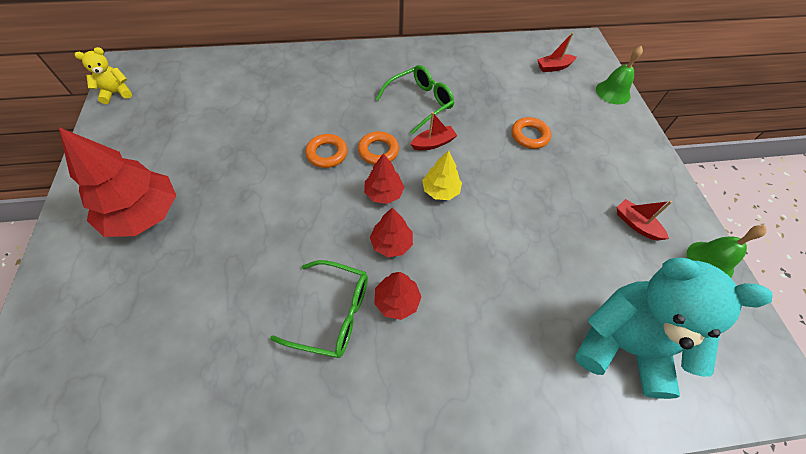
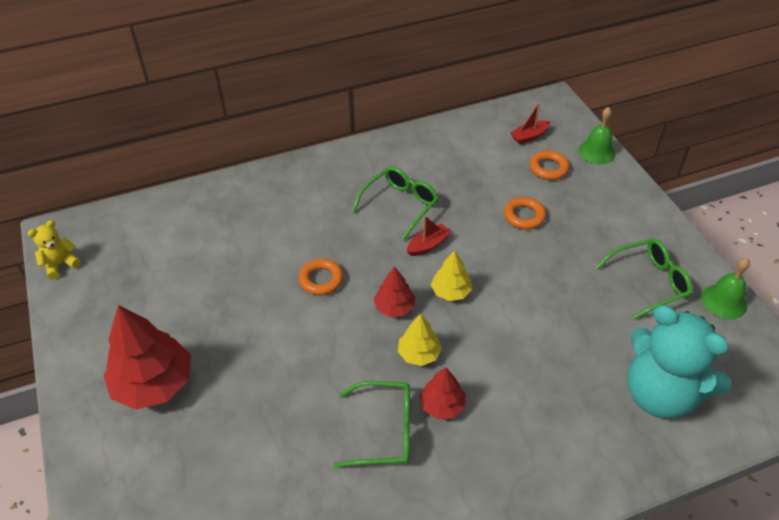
camera: 10 degrees left, 10 degrees down
orange ring [358,131,399,165] -> orange ring moved to [530,151,570,180]
red tree [370,208,413,257] -> yellow tree [398,314,442,366]
turquoise teddy bear [575,258,772,399] -> turquoise teddy bear turned 150 degrees counterclockwise [627,305,731,419]
red boat [617,199,672,241] -> green glasses [596,239,693,320]

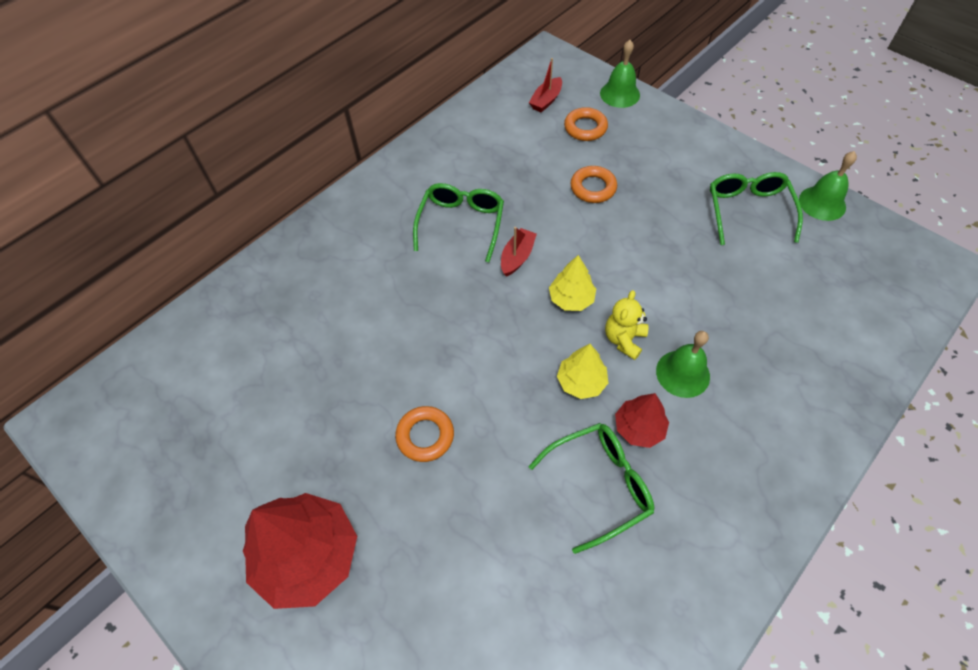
camera: 25 degrees left, 10 degrees up
yellow teddy bear [28,220,81,279] -> yellow teddy bear moved to [605,290,648,360]
orange ring [298,258,344,295] -> orange ring moved to [395,406,454,462]
red tree [374,266,415,317] -> none
green glasses [596,239,693,320] -> green glasses turned 45 degrees counterclockwise [710,172,803,245]
turquoise teddy bear [627,305,731,419] -> none
none -> green bell [656,331,710,398]

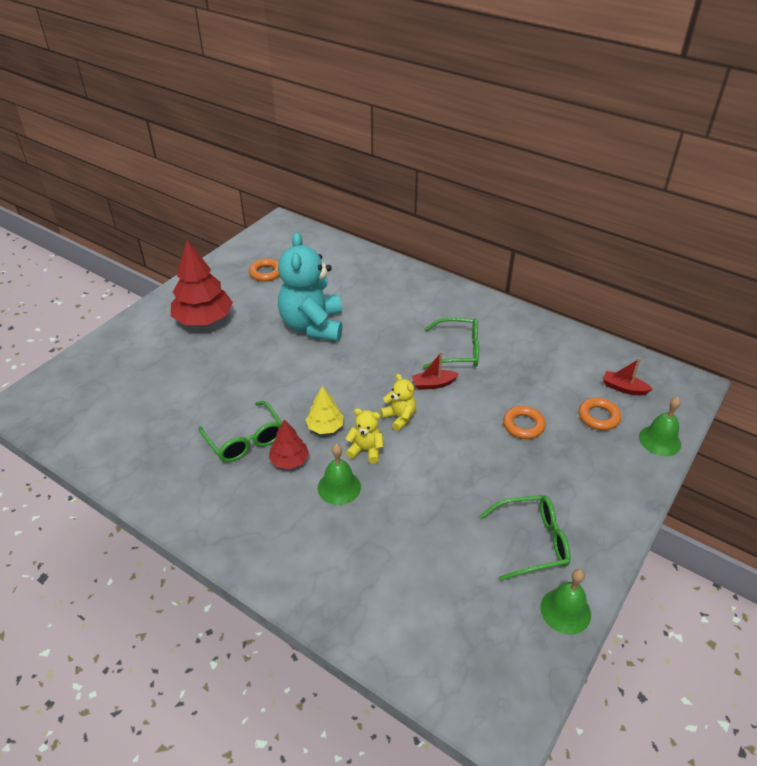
camera: 80 degrees right, 15 degrees down
orange ring [395,406,454,462] -> orange ring moved to [249,258,280,282]
red boat [501,227,537,277] -> red boat turned 150 degrees clockwise [412,352,459,390]
yellow tree [549,255,596,311] -> yellow teddy bear [380,374,416,431]
none -> turquoise teddy bear [278,232,342,341]

